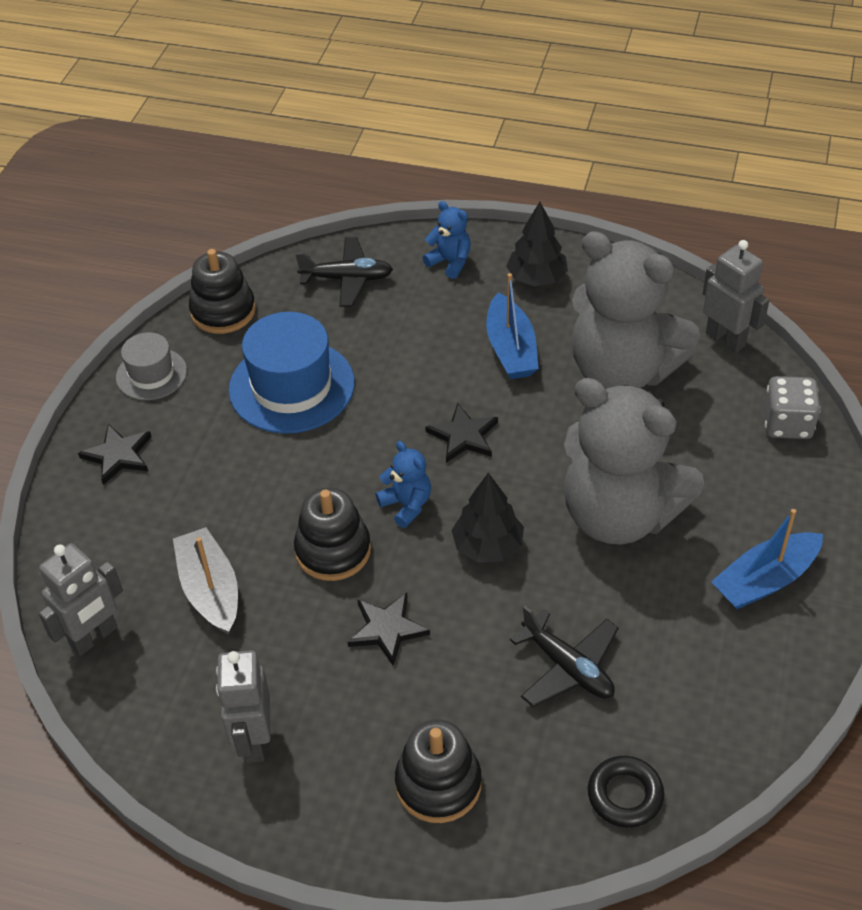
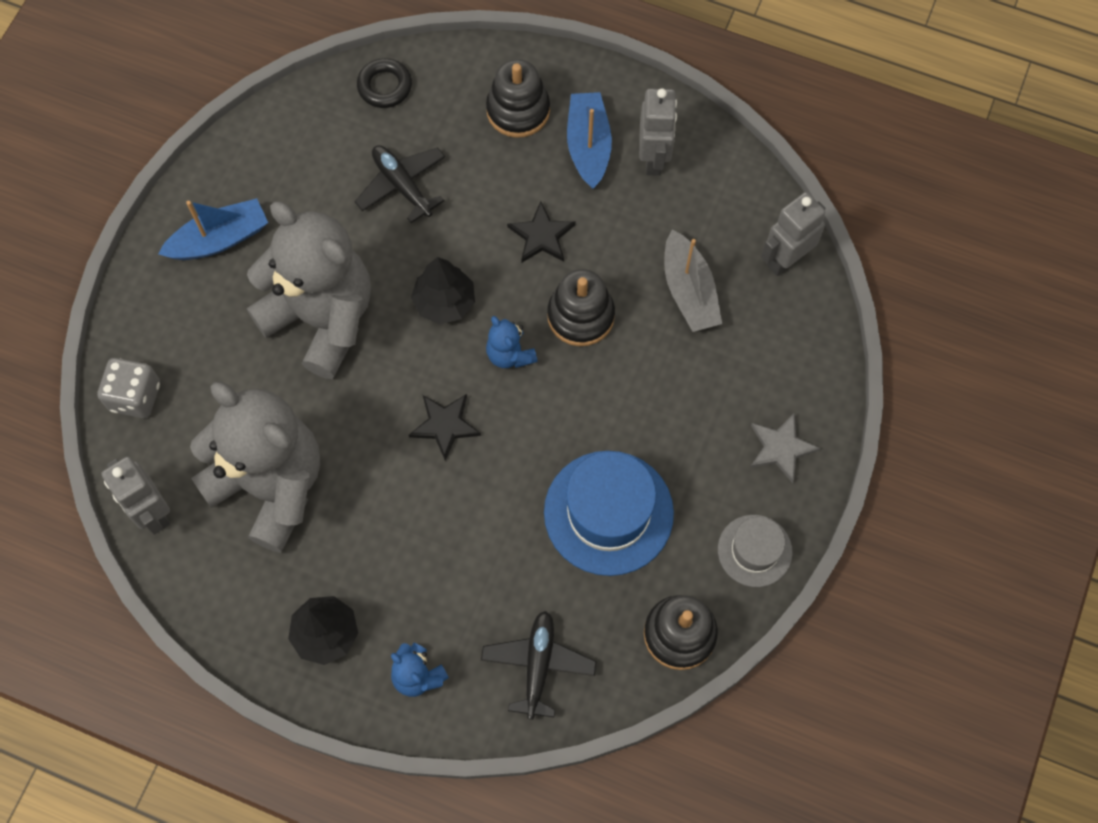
camera: 175 degrees left, 20 degrees up
black star [78,424,152,485] -> grey star [750,413,820,483]
black plane [295,237,393,307] -> black plane turned 90 degrees clockwise [481,611,596,720]
blue boat [486,273,539,379] -> blue boat moved to [567,92,612,189]

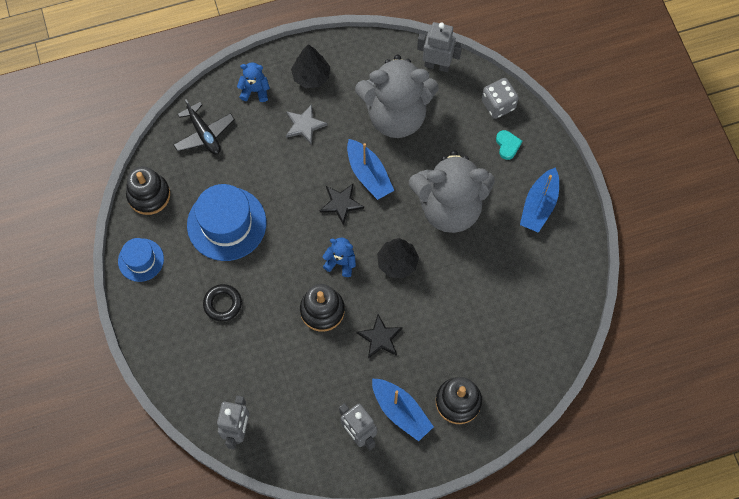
camera: 140 degrees right, 0 degrees up
black plane [355,145,445,223] -> none
black ring [357,58,412,108] -> black ring moved to [203,284,242,322]
grey boat [664,229,722,332] -> none
grey hat [718,515,792,587] -> blue hat [118,238,164,282]
grey star [750,413,820,483] -> grey star moved to [286,104,328,145]
none -> blue boat [347,139,394,200]
none -> turquoise heart [496,130,522,160]

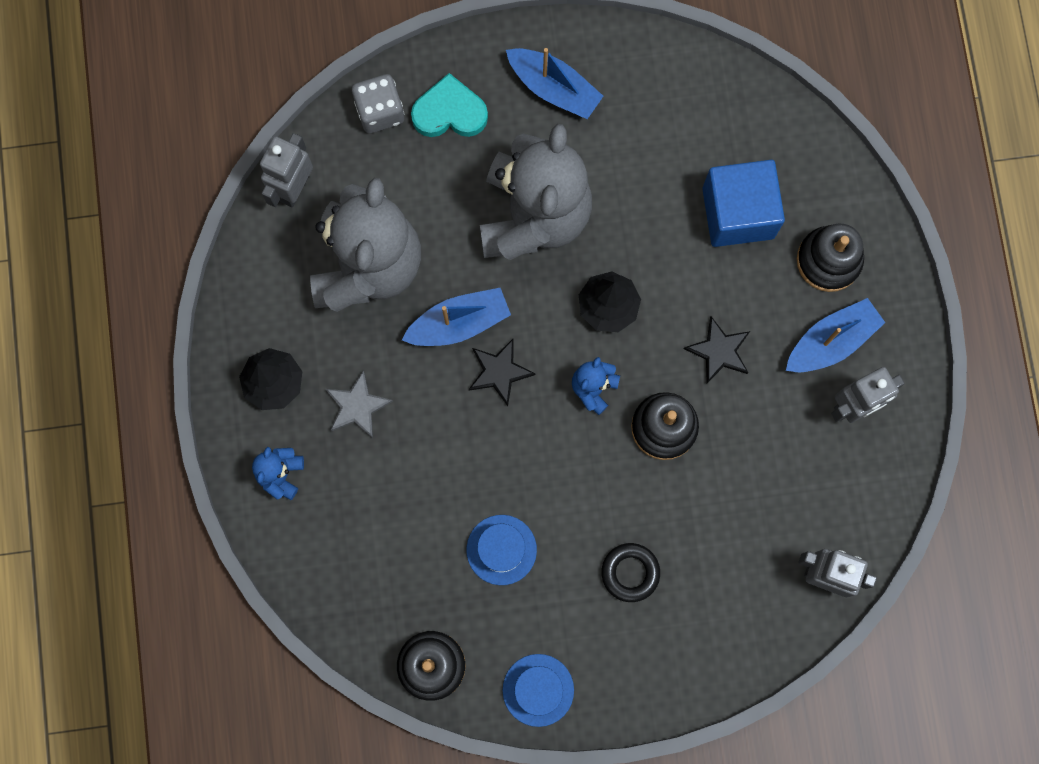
camera: 80 degrees left, 10 degrees up
black plane [174,99,235,155] -> none
blue hat [187,184,266,261] -> blue hat [466,515,537,585], size x0.57
turquoise heart [496,130,522,160] -> turquoise heart [411,73,488,137], size x1.65
none -> blue cube [702,160,785,247]

